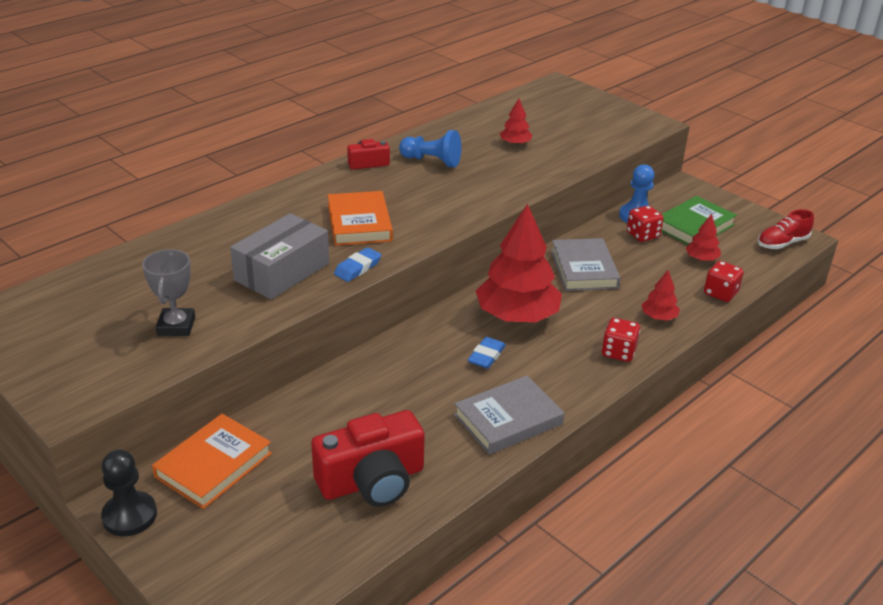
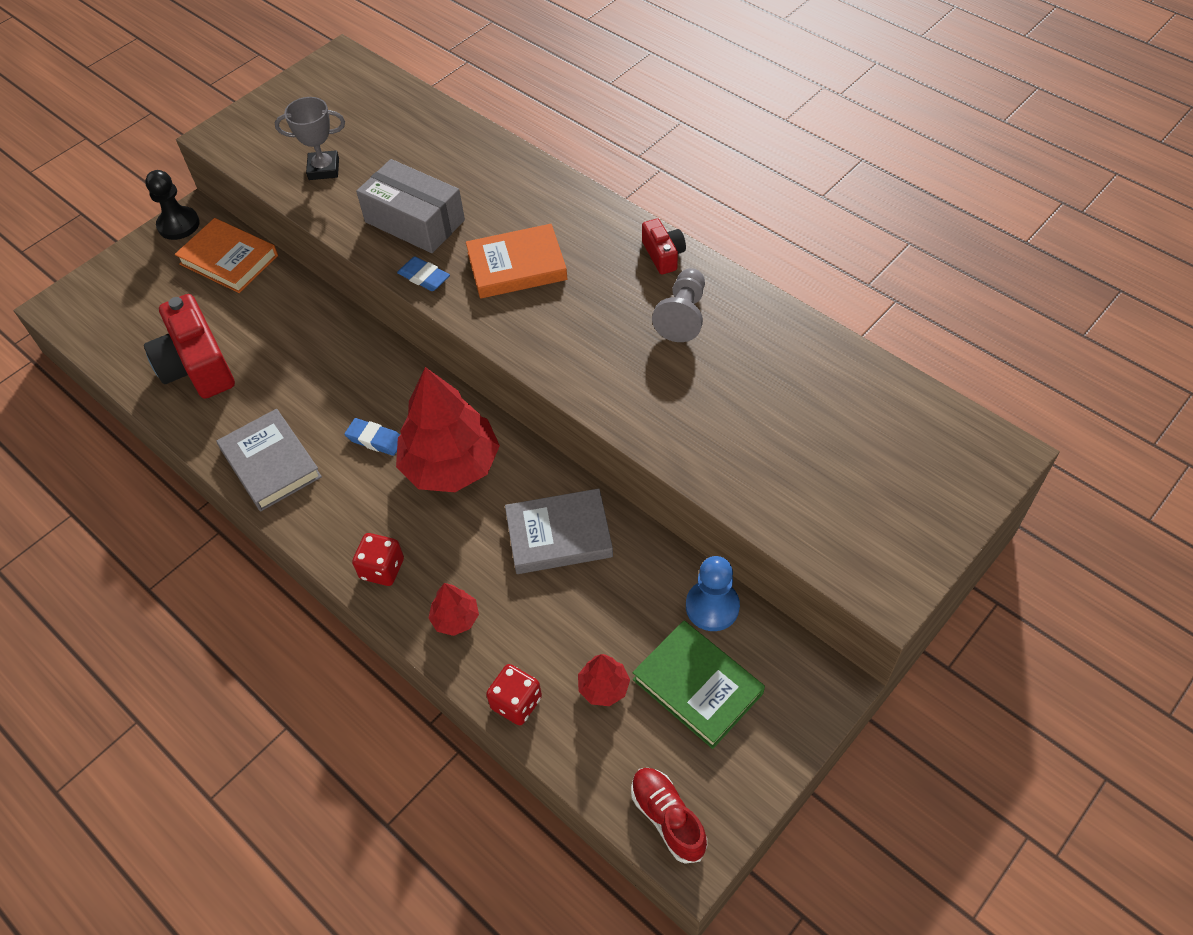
camera: 90 degrees right, 20 degrees up
blue pawn [399,130,461,167] -> grey pawn [652,268,705,342]
red tree [500,99,532,146] -> none
red dice [627,205,664,242] -> none

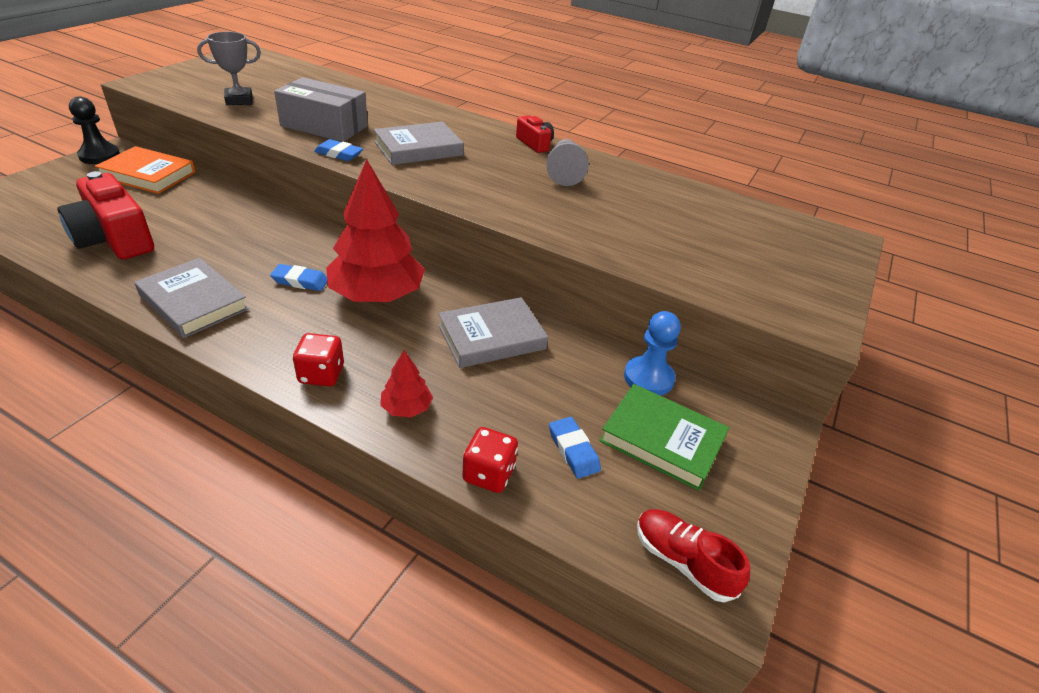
camera: 20 degrees left, 15 degrees down
orange book [466,224,567,299] -> grey book [374,122,464,165]
red tree [578,654,630,706] -> blue eraser [549,417,601,478]

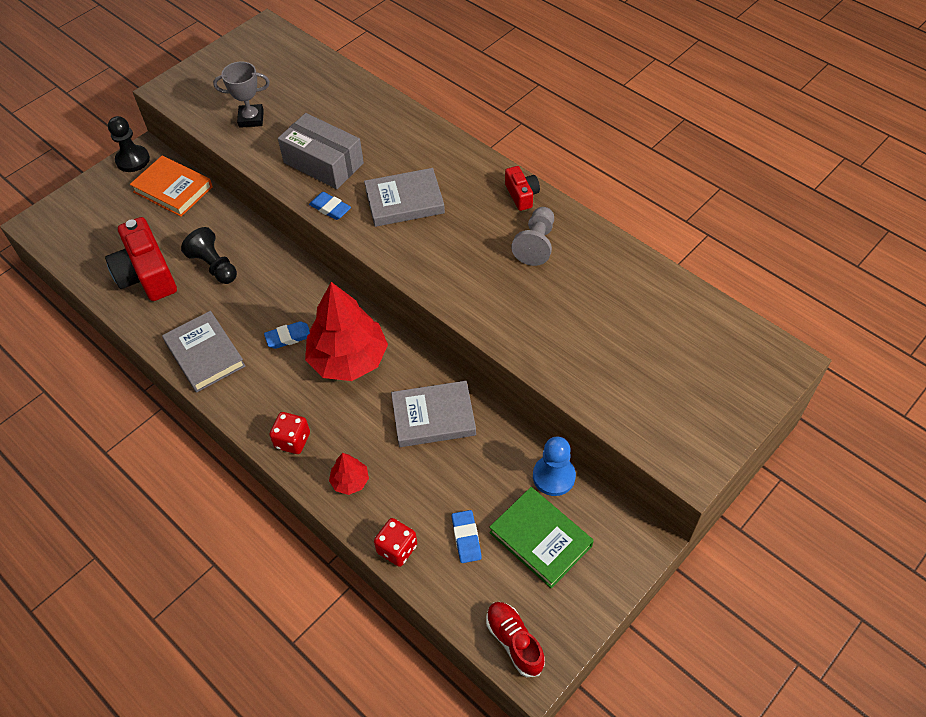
camera: 20 degrees right, 15 degrees up
blue eraser [270,264,327,291] -> blue eraser turned 45 degrees counterclockwise [264,321,310,349]
none -> black pawn [181,227,237,284]

